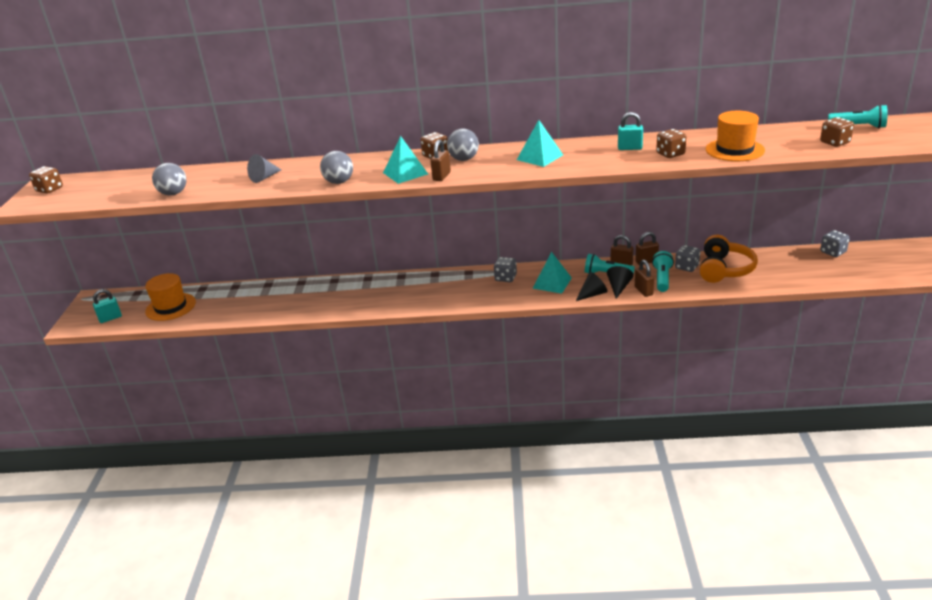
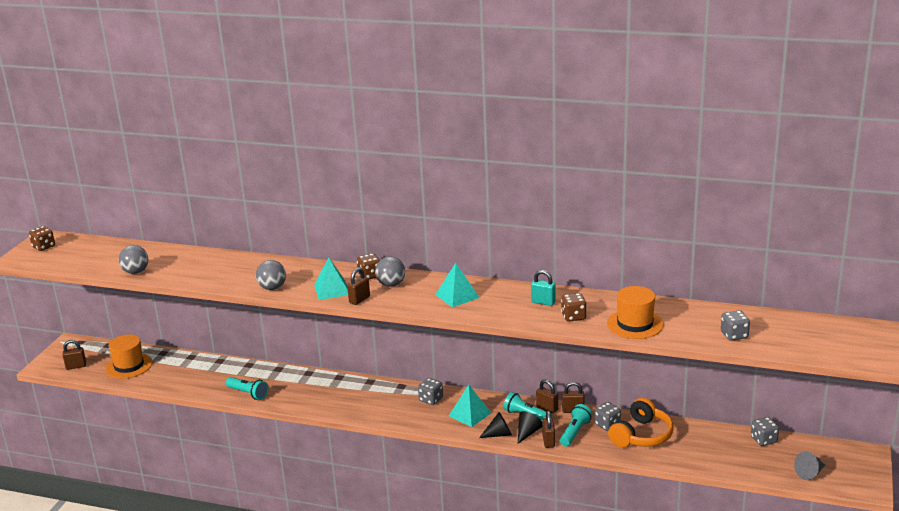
camera: 15 degrees right, 5 degrees down
turquoise padlock [93,289,122,323] -> brown padlock [62,340,86,370]
grey cone [247,154,281,183] -> grey cone moved to [794,451,825,480]
brown dice [820,117,854,147] -> grey dice [721,311,750,341]
turquoise flashlight [828,105,888,128] -> turquoise flashlight moved to [226,377,268,400]

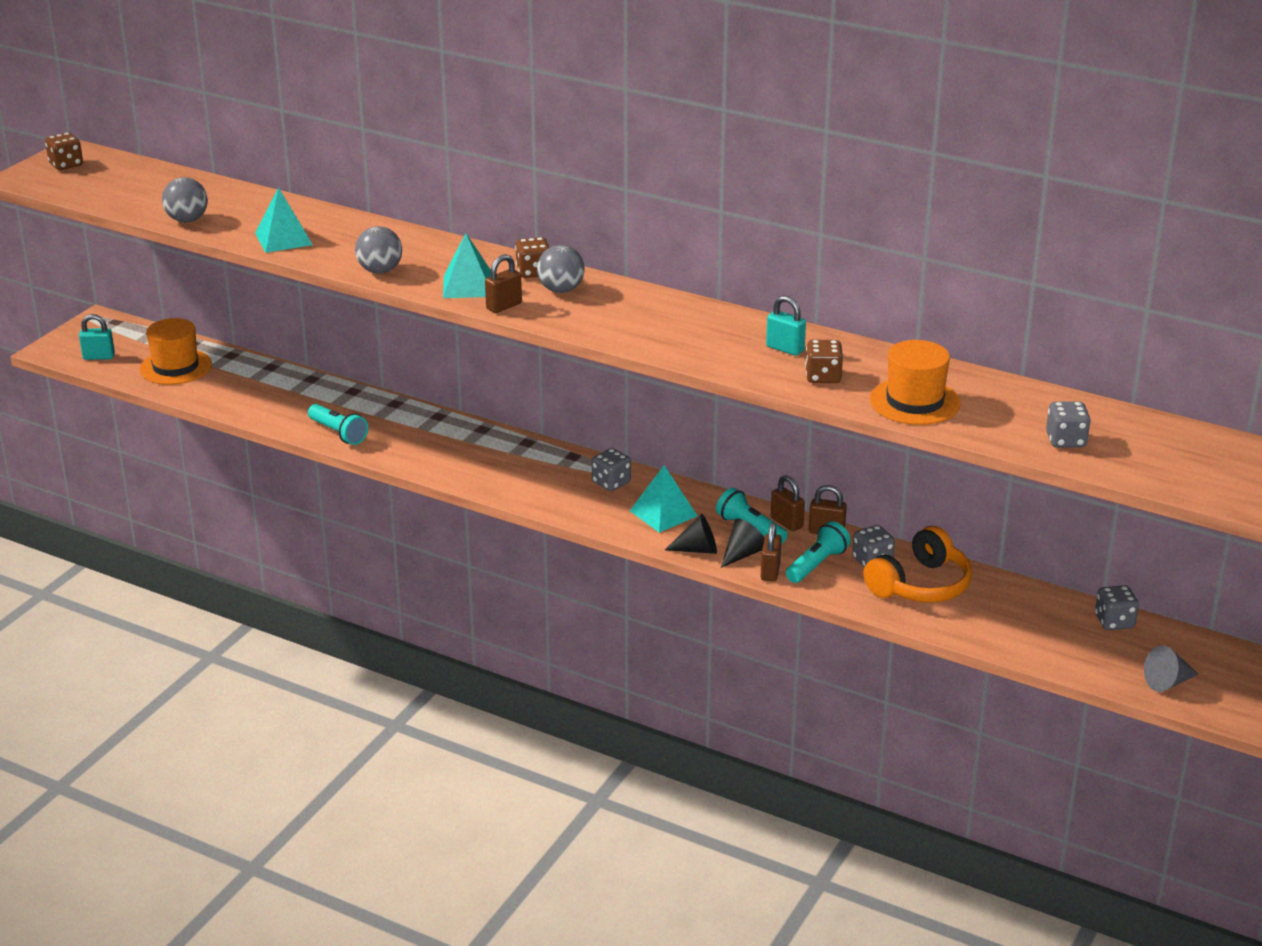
camera: 10 degrees right, 5 degrees up
brown padlock [62,340,86,370] -> turquoise padlock [79,314,115,360]
turquoise pyramid [435,263,480,308] -> turquoise pyramid moved to [255,187,313,253]

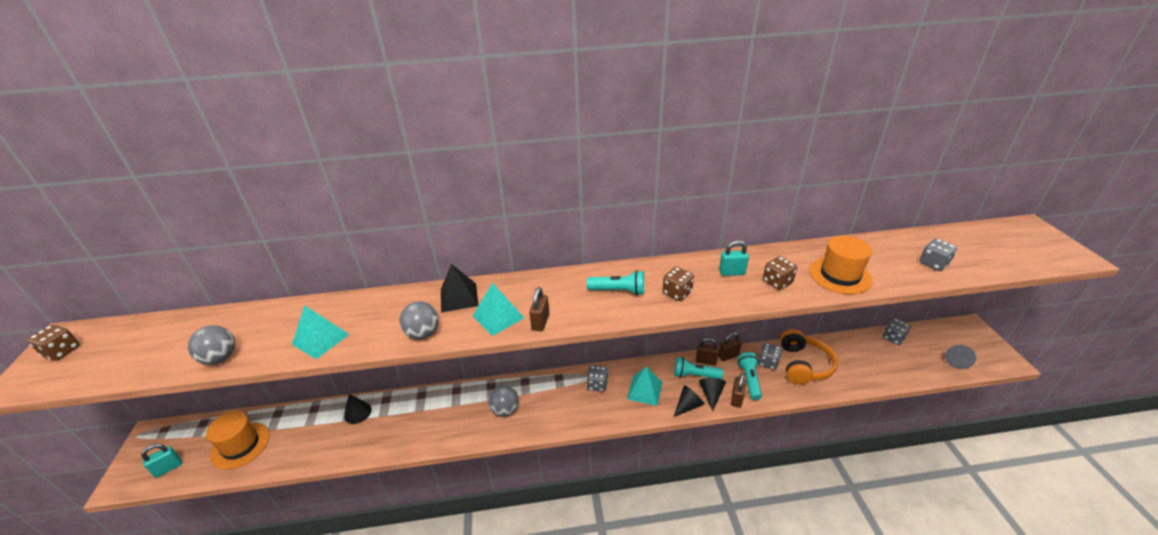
camera: 35 degrees left, 5 degrees up
turquoise flashlight [308,404,368,445] -> turquoise flashlight moved to [587,270,645,296]
brown dice [515,237,549,278] -> brown dice moved to [663,267,694,301]
grey ball [537,245,584,293] -> grey ball moved to [488,386,519,417]
brown padlock [761,523,782,582] -> brown padlock turned 45 degrees clockwise [731,373,746,408]
none -> black cone [344,394,372,424]
none -> black pyramid [441,264,479,312]

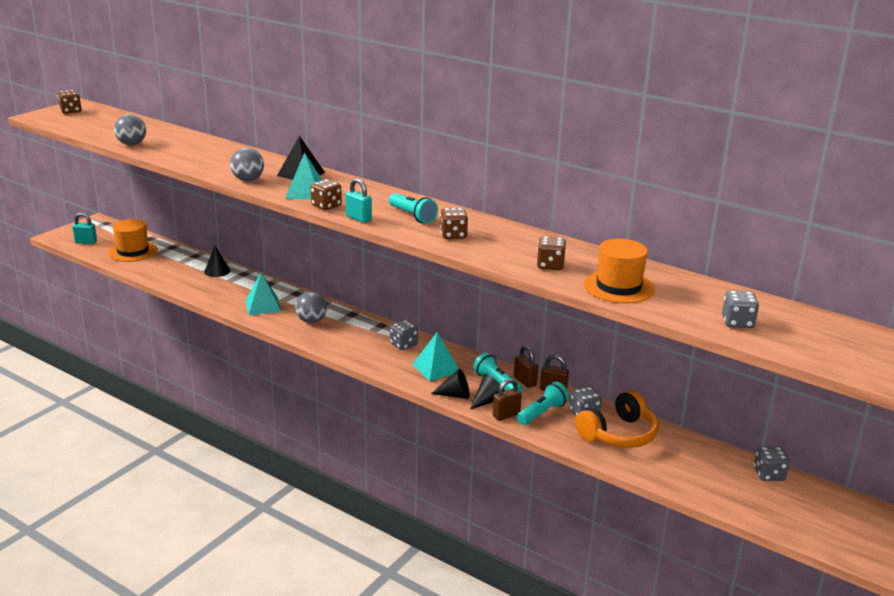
camera: 40 degrees right, 10 degrees down
turquoise pyramid [292,305,350,359] -> turquoise pyramid moved to [245,273,281,315]
brown padlock [529,287,549,331] -> brown dice [310,179,342,210]
turquoise padlock [719,240,749,276] -> turquoise padlock moved to [346,178,372,223]
grey cone [945,345,976,369] -> none

